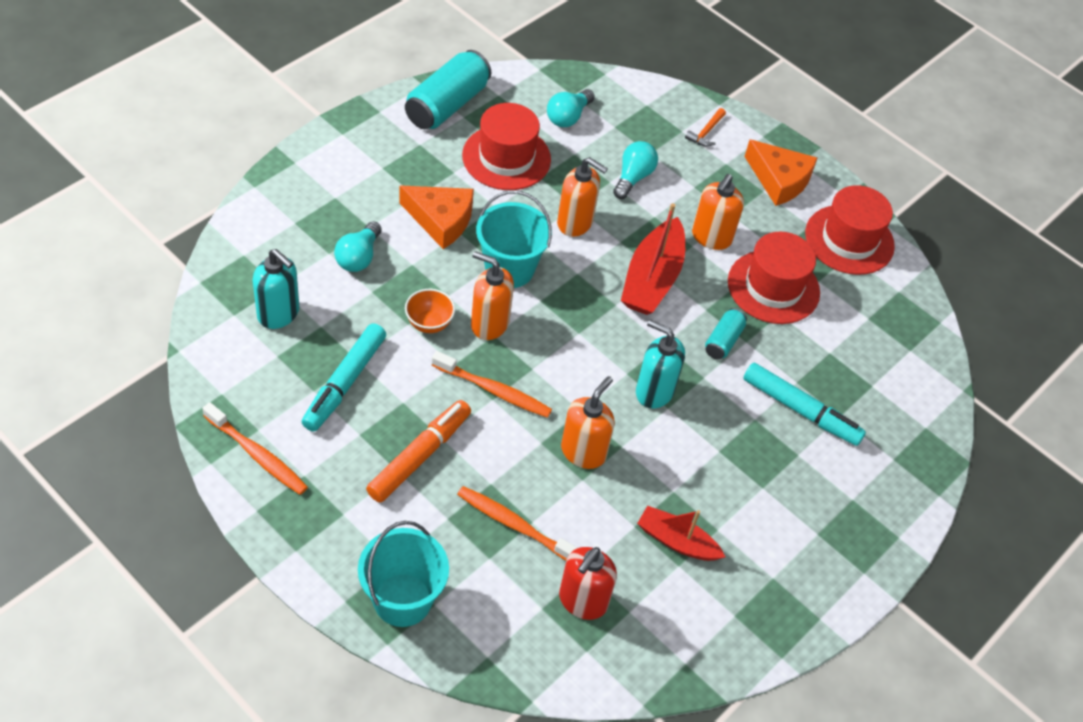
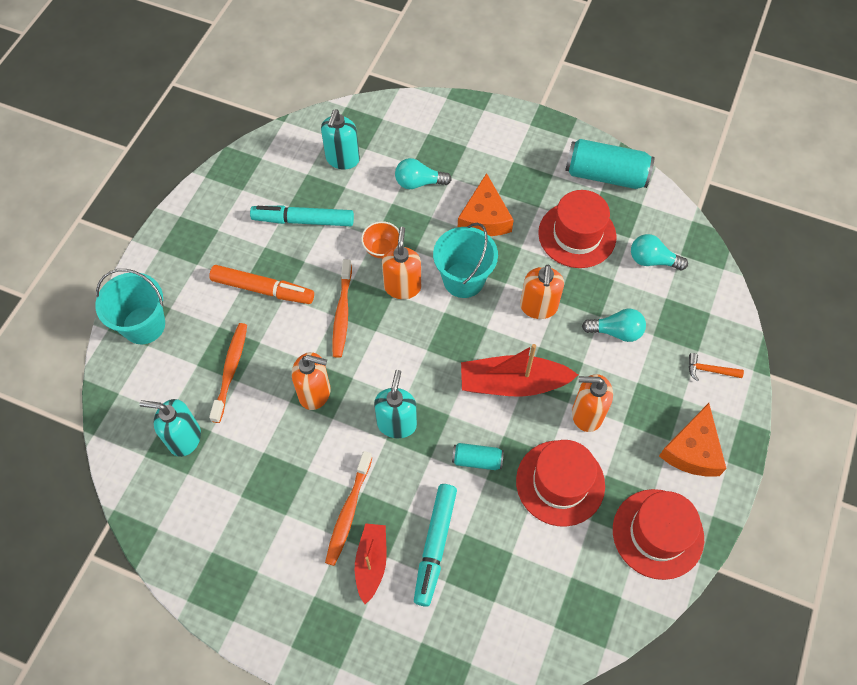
camera: 75 degrees right, 10 degrees up
orange toothbrush [202,402,308,495] -> orange toothbrush moved to [325,451,373,566]
red soap dispenser [559,547,617,620] -> turquoise soap dispenser [140,399,201,457]
red boat [637,506,725,561] -> red boat moved to [355,523,387,604]

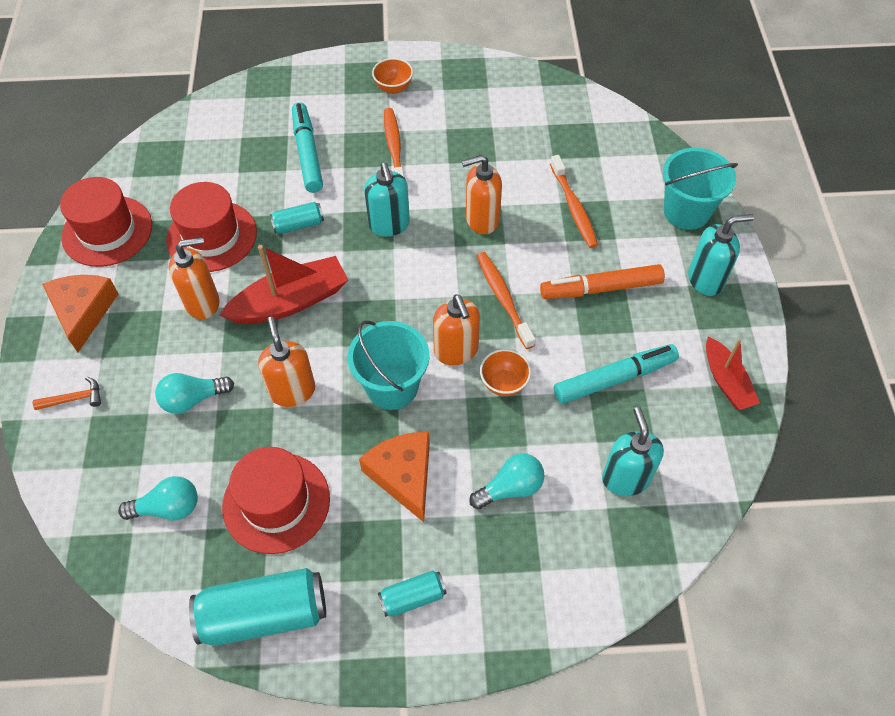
camera: 155 degrees right, 5 degrees down
turquoise soap dispenser [140,399,201,457] -> turquoise soap dispenser moved to [688,214,754,296]
red boat [355,523,387,604] -> red boat moved to [706,337,760,410]
none -> orange bowl [372,58,413,94]
none -> turquoise can [378,570,447,617]

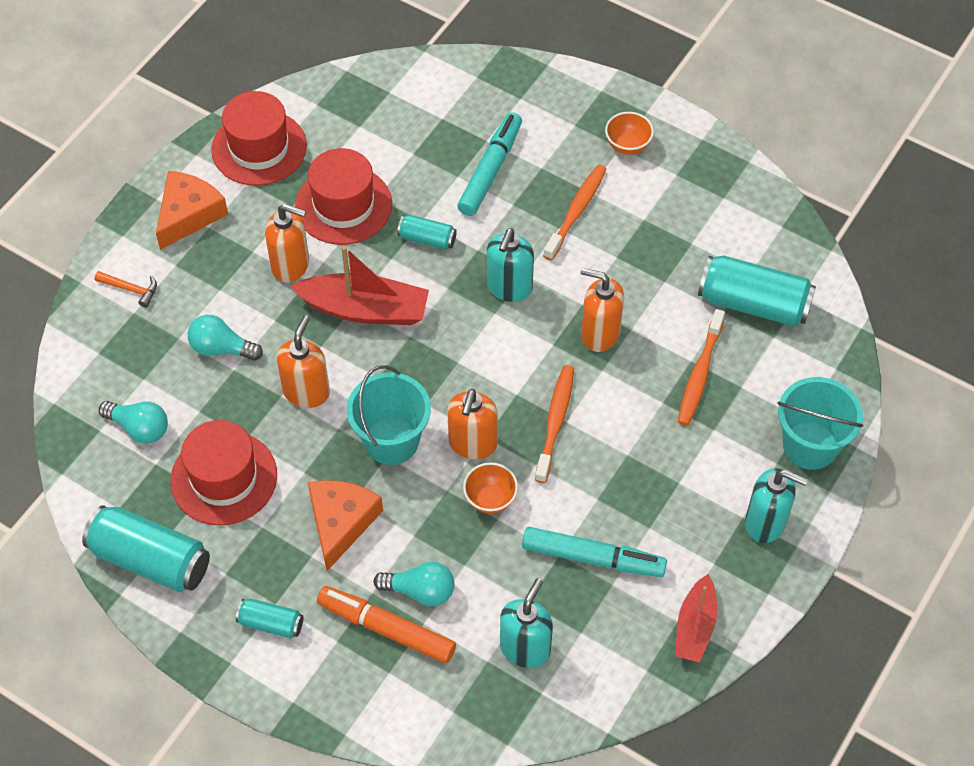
camera: 35 degrees right, 0 degrees up
orange marker [540,264,665,299] -> orange marker moved to [317,586,456,663]
none -> turquoise can [698,255,816,326]

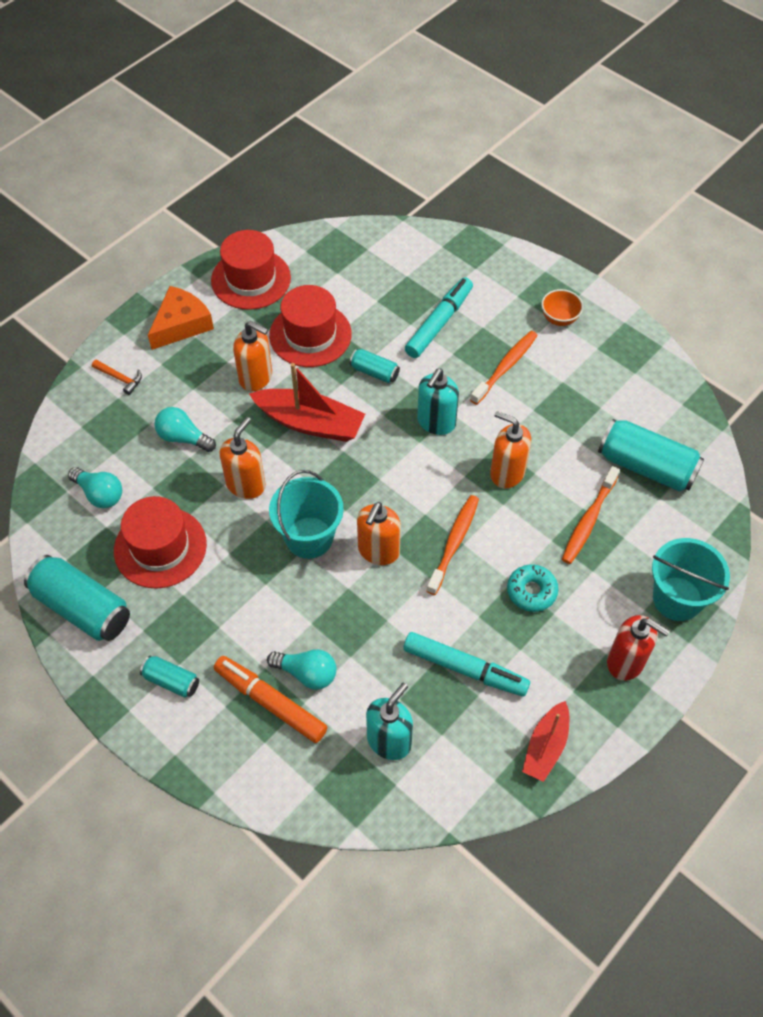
camera: 10 degrees right, 0 degrees up
orange cheese [308,480,383,571] -> none
orange bowl [463,462,518,514] -> none
turquoise soap dispenser [745,468,808,543] -> red soap dispenser [607,615,670,681]
none -> turquoise donut [507,564,558,612]

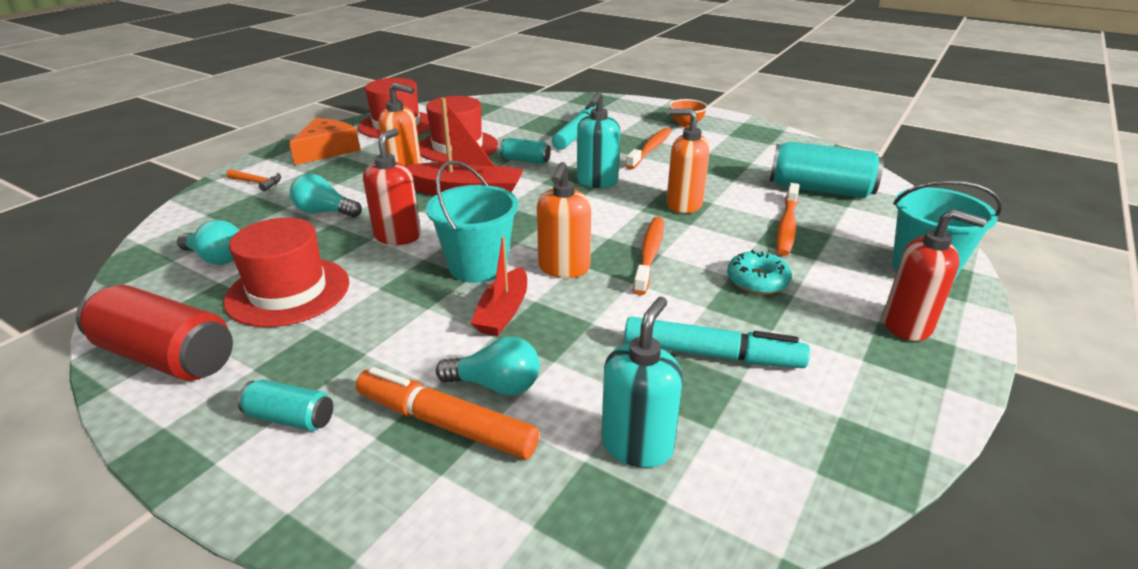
camera: 10 degrees left, 25 degrees down
turquoise can [24,555,130,641] -> red can [76,285,233,381]
orange soap dispenser [219,417,266,499] -> red soap dispenser [363,128,421,245]
red boat [522,701,569,782] -> red boat moved to [471,237,527,336]

